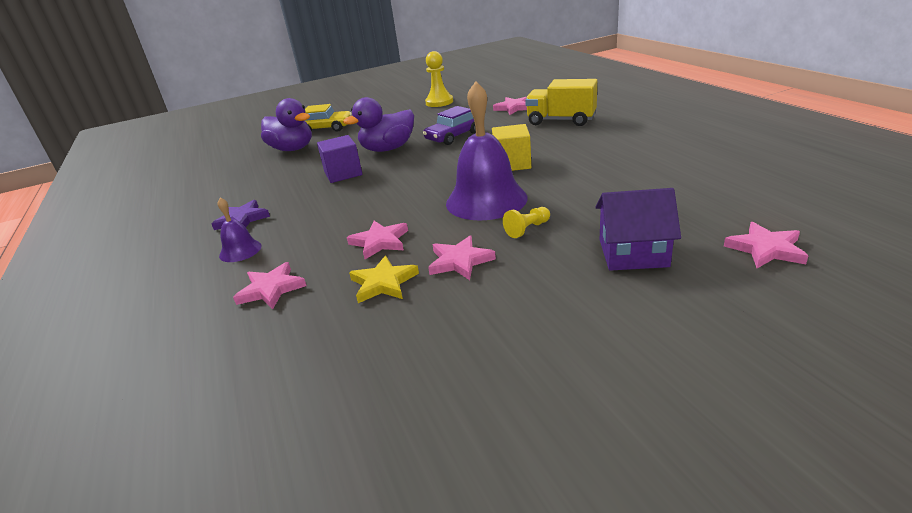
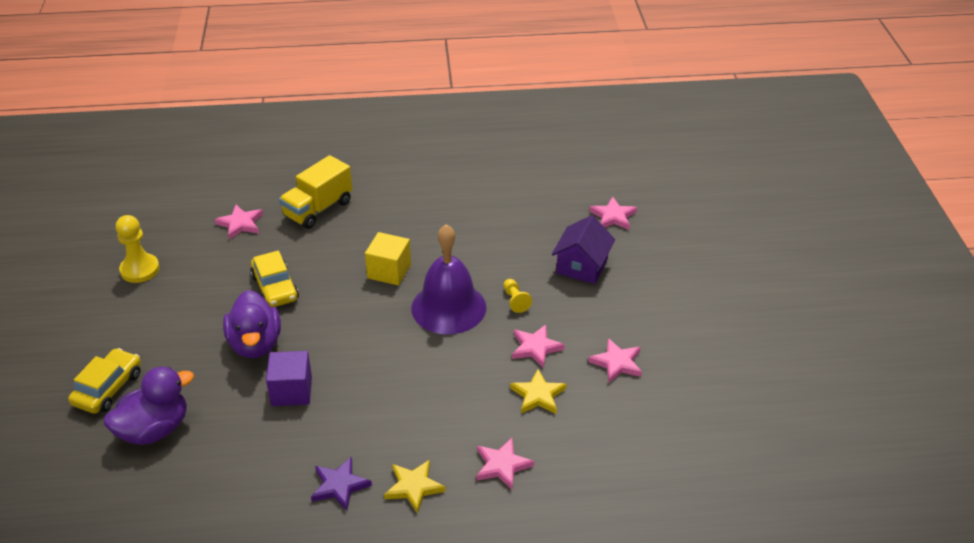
camera: 75 degrees left, 10 degrees up
purple bell [218,197,262,262] -> yellow star [384,459,446,514]
pink star [347,221,408,259] -> pink star moved to [588,338,642,383]
purple car [423,106,476,145] -> yellow car [250,251,299,308]

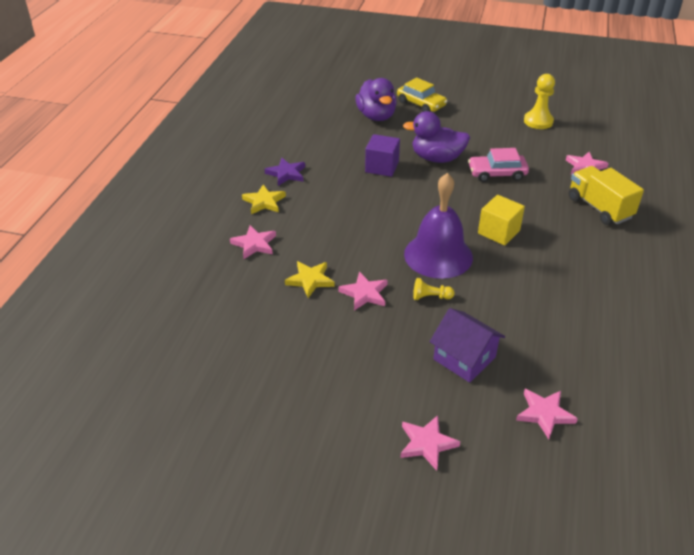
camera: 110 degrees right, 0 degrees up
yellow car [250,251,299,308] -> pink car [468,148,529,182]
pink star [588,338,642,383] -> pink star moved to [400,415,460,471]

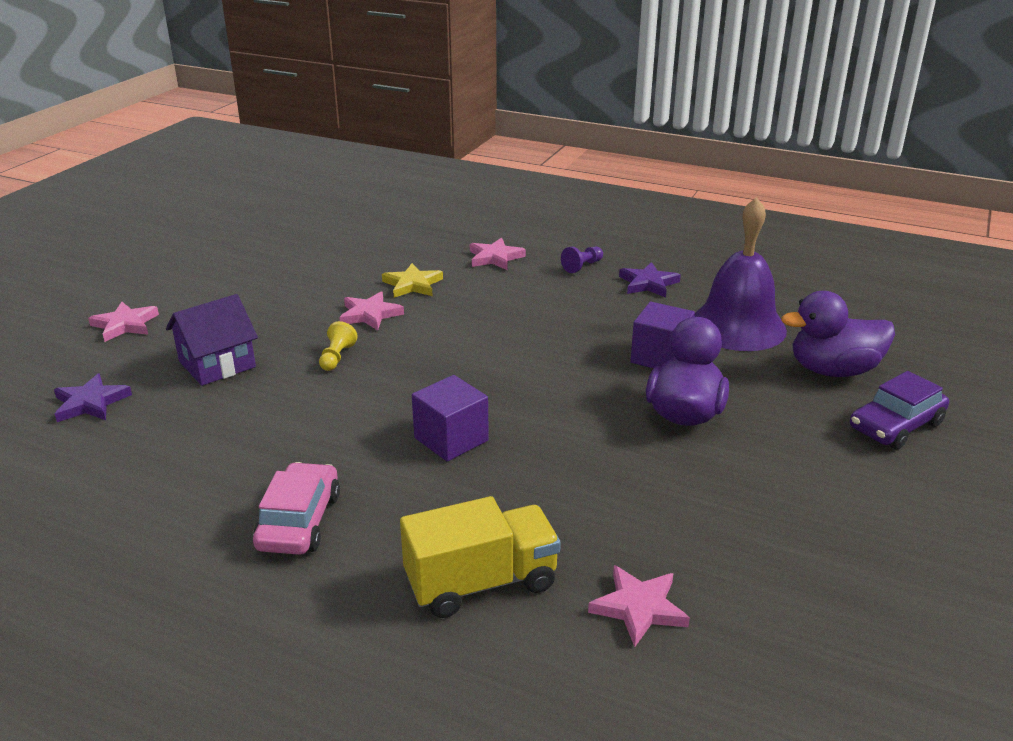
camera: 100 degrees right, 10 degrees down
yellow star [242,185,286,214] -> purple pawn [561,246,603,273]
yellow car [397,77,447,112] -> purple car [850,371,949,450]
purple bell [404,173,473,279] -> purple bell moved to [694,197,787,351]
pink car [468,148,529,182] -> pink car moved to [253,462,340,555]
yellow cube [478,195,525,246] -> purple cube [412,375,489,461]
pink star [516,389,578,439] -> purple star [54,373,132,422]
yellow pawn [524,74,555,129] -> none

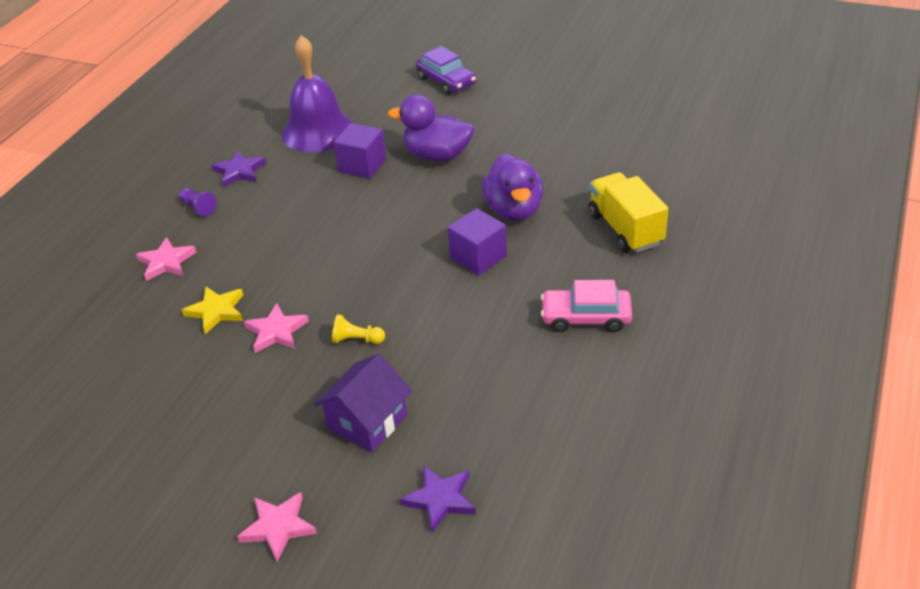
camera: 90 degrees left, 10 degrees up
purple house [166,294,258,386] -> purple house turned 75 degrees clockwise [314,354,412,452]
pink star [588,565,690,647] -> none
purple duck [781,291,895,377] -> purple duck moved to [482,153,543,221]

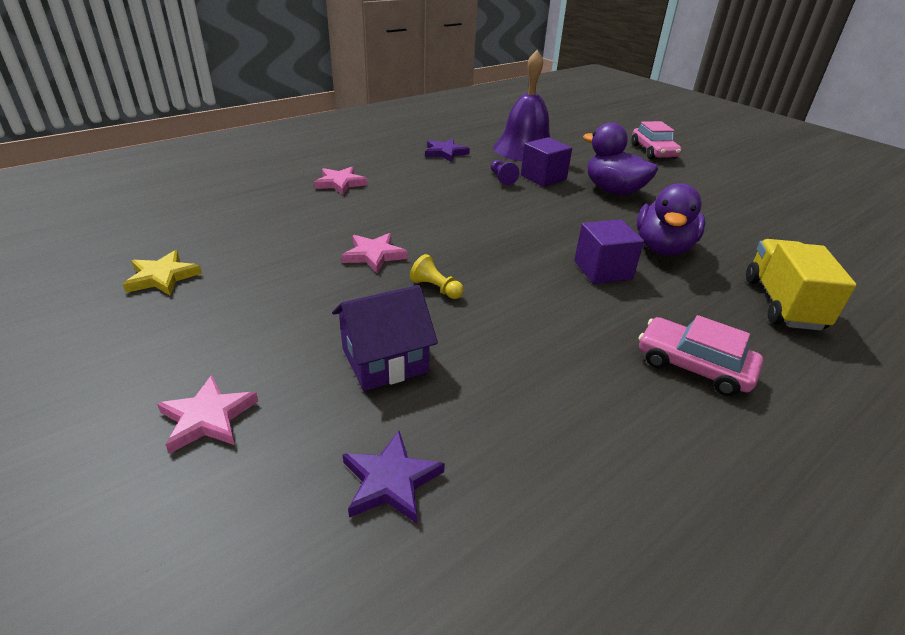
camera: 25 degrees right, 5 degrees down
purple pawn [179,188,217,217] -> purple pawn moved to [491,160,519,185]
yellow star [182,287,243,334] -> yellow star moved to [123,250,202,295]
purple car [416,46,476,95] -> pink car [631,121,682,159]

